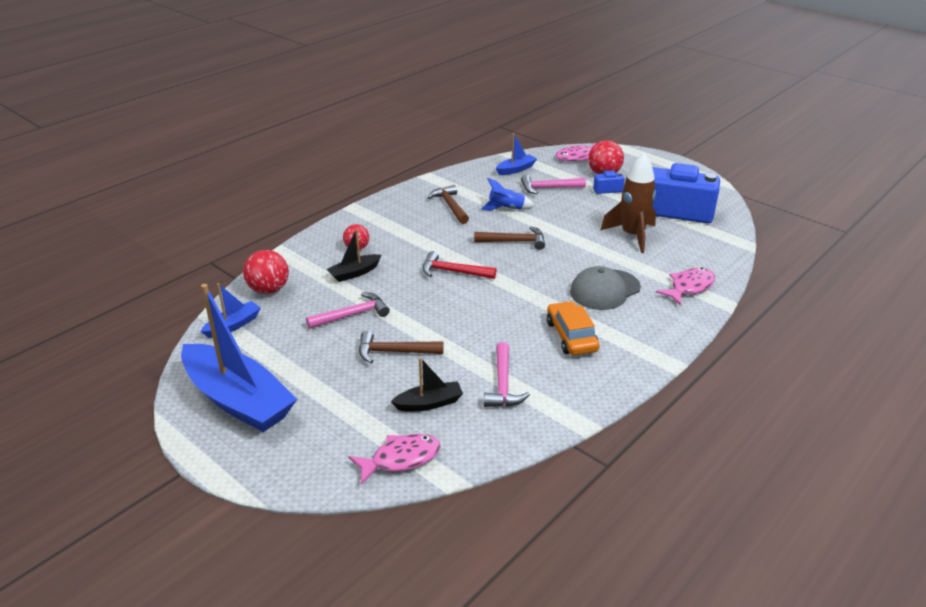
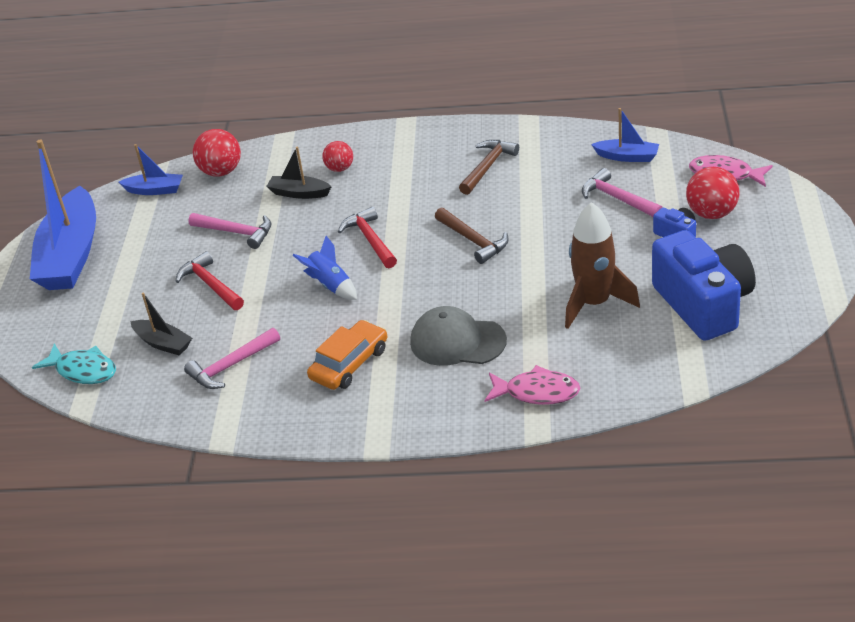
camera: 55 degrees right, 5 degrees up
pink fish [348,434,441,485] -> turquoise fish [32,344,116,384]
brown hammer [359,331,444,363] -> red hammer [175,251,244,310]
blue rocket [481,178,535,211] -> blue rocket moved to [292,236,357,300]

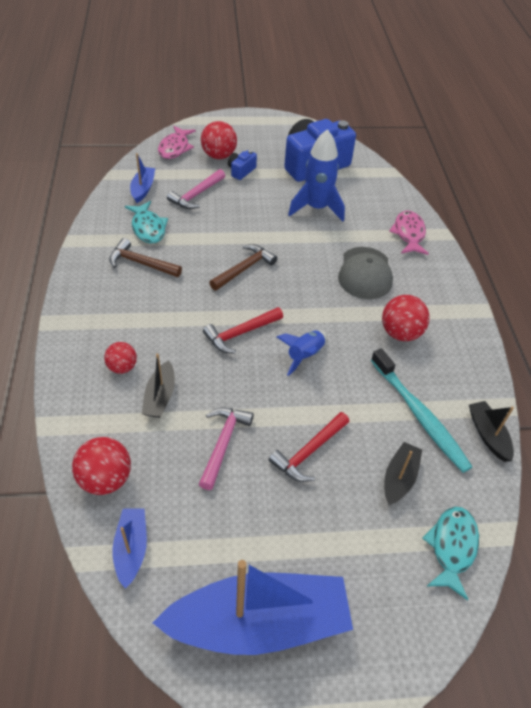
camera: 105 degrees left, 10 degrees up
pink hammer [184,328,280,389] -> turquoise toothbrush [371,348,472,473]
orange car [307,320,387,390] -> red ball [382,295,430,341]
brown rocket [565,202,640,329] -> blue rocket [288,129,345,221]
none -> turquoise fish [125,201,168,243]
none -> black boat [469,401,514,462]

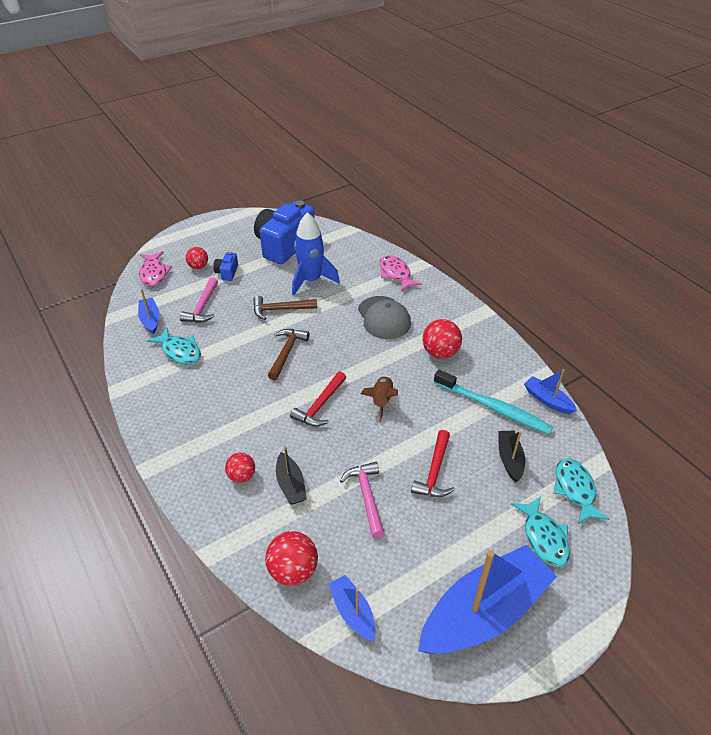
camera: 25 degrees left, 5 degrees down
brown hammer [109,238,182,277] -> brown hammer moved to [253,295,317,320]
red ball [201,121,237,159] -> red ball [186,247,208,269], size x0.64
blue rocket [277,330,327,376] -> brown rocket [361,375,398,422]
black boat [469,401,514,462] -> blue boat [524,369,577,414]
none -> turquoise fish [511,496,570,567]

